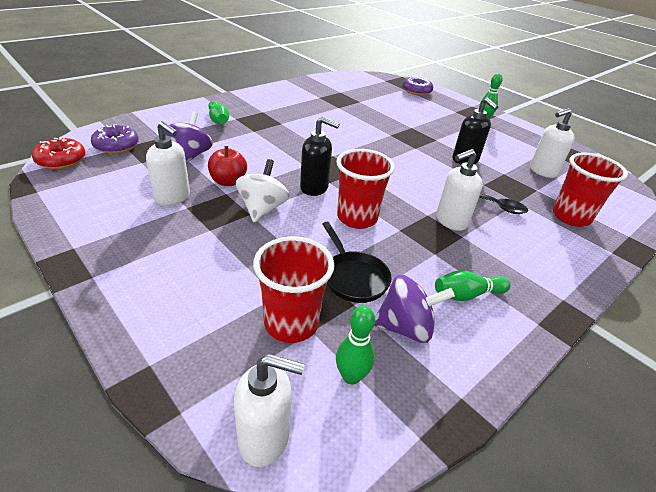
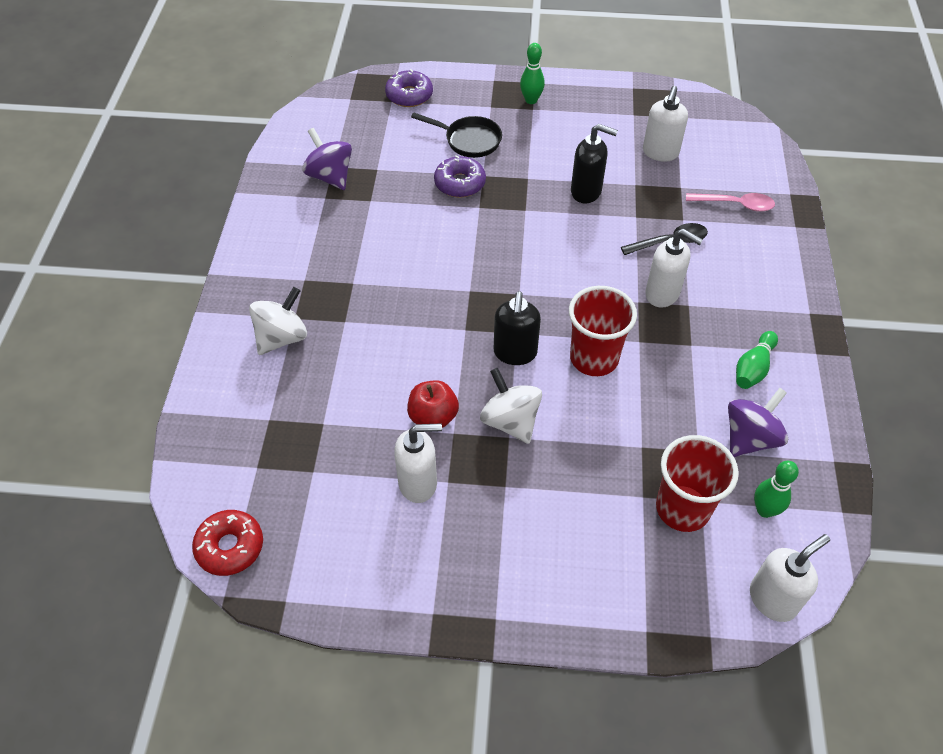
camera: 40 degrees left, 15 degrees up
purple donut [91,124,139,154] -> purple donut moved to [434,155,486,198]
purple spinning top [164,112,213,163] -> purple spinning top moved to [302,128,352,190]
green bowling pin [208,101,229,125] -> white spinning top [249,287,307,355]
black soap dispenser [300,117,340,196] -> black soap dispenser turned 120 degrees clockwise [494,291,541,365]
black pan [322,222,392,303] -> black pan moved to [411,113,502,158]
white soap dispenser [436,149,483,231] -> white soap dispenser turned 75 degrees counterclockwise [645,229,703,308]
red cup [552,152,628,227] -> pink spoon [686,193,775,212]

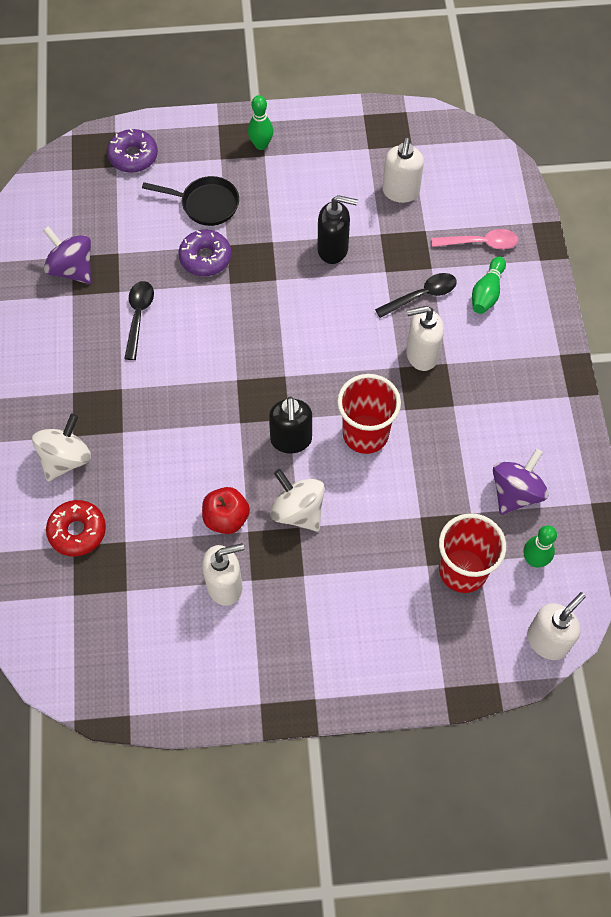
camera: 10 degrees left, 10 degrees up
red donut [192,510,263,576] -> red donut moved to [46,500,106,557]
white soap dispenser [645,229,703,308] -> white soap dispenser turned 150 degrees clockwise [406,306,444,371]
green bowling pin [736,331,778,389] -> green bowling pin moved to [472,256,506,314]
none -> black spoon [124,281,154,360]

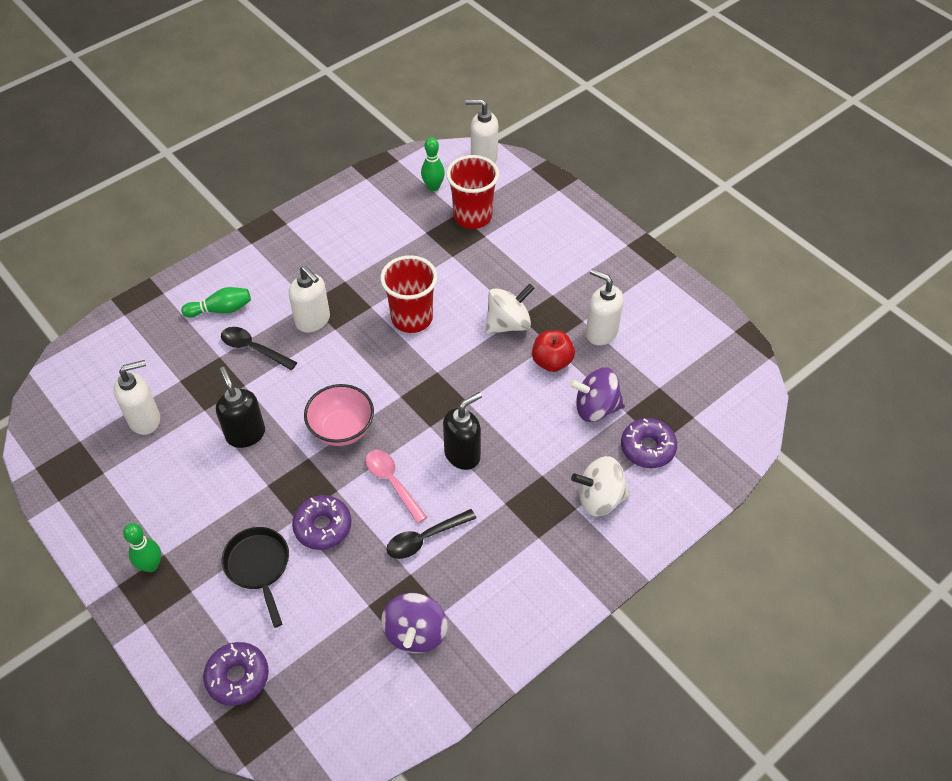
camera: 125 degrees left, 10 degrees down
red donut [46,500,106,557] -> purple donut [621,418,677,468]
black soap dispenser [269,397,312,453] -> black soap dispenser moved to [443,392,482,470]
white spinning top [270,469,325,532] -> white spinning top turned 135 degrees counterclockwise [485,284,535,334]
pink spoon [431,229,518,249] -> pink spoon moved to [366,450,427,524]
purple spinning top [493,449,549,515] -> purple spinning top moved to [569,367,625,422]
none -> pink bowl [304,384,374,446]

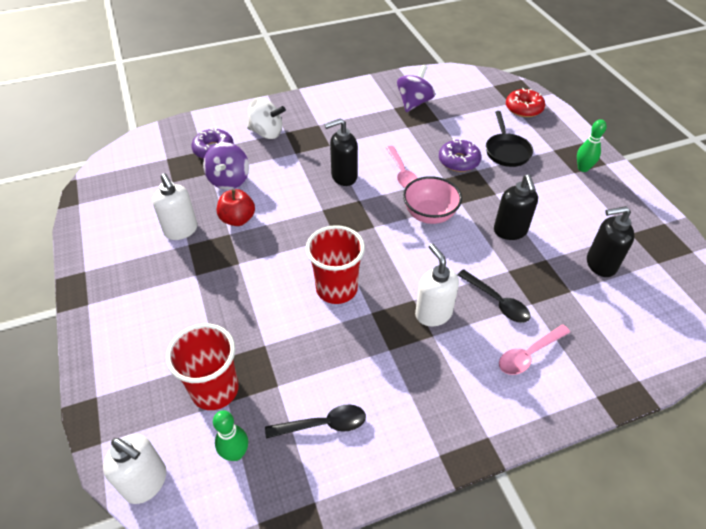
camera: 160 degrees left, 5 degrees down
white soap dispenser [113,360,160,435] -> black soap dispenser [587,206,635,277]
green bowling pin [181,287,251,318] -> pink spoon [499,324,570,375]
purple donut [203,642,269,706] -> red donut [506,88,545,117]
black spoon [386,509,476,559] -> black spoon moved to [265,405,366,438]
white spinning top [485,284,535,334] -> none
purple spinning top [569,367,625,422] -> purple spinning top turned 75 degrees clockwise [203,142,249,190]

